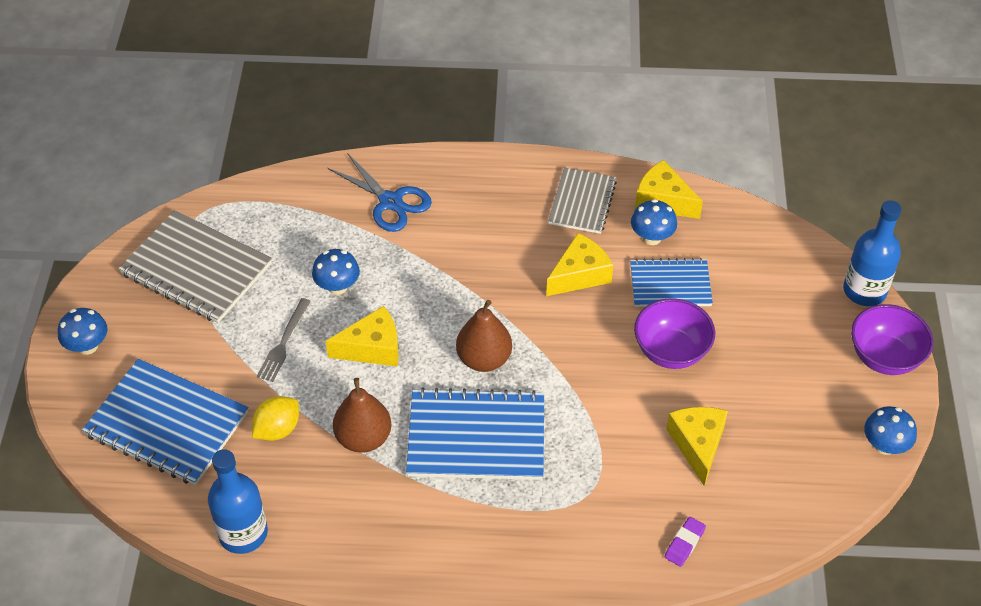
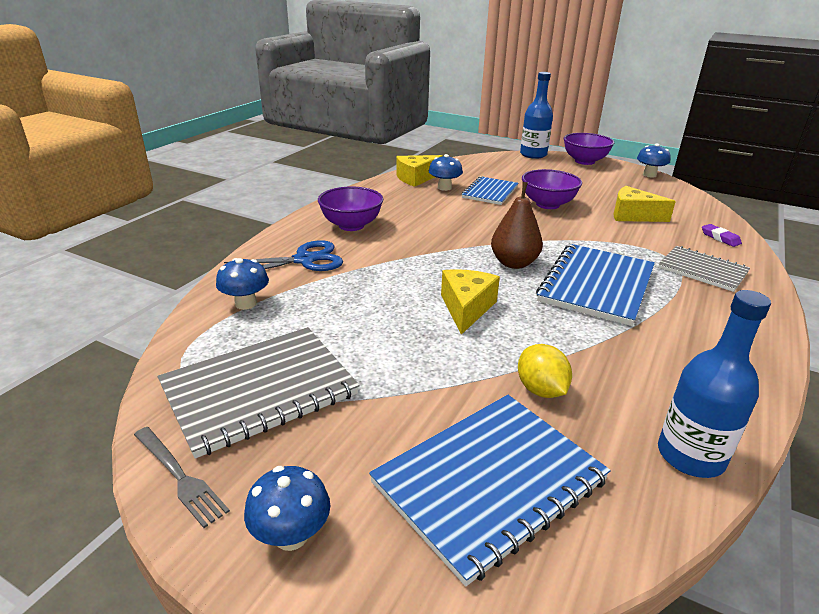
camera: 65 degrees left, 20 degrees down
grey fork [257,298,311,382] -> grey fork moved to [134,427,230,528]
blue mushroom [312,249,360,295] -> blue mushroom moved to [216,258,269,310]
brown pear [333,378,391,453] -> none
yellow cheese [546,233,613,296] -> none
grey notebook [548,167,617,234] -> grey notebook moved to [658,246,750,292]
none -> purple bowl [318,186,383,231]

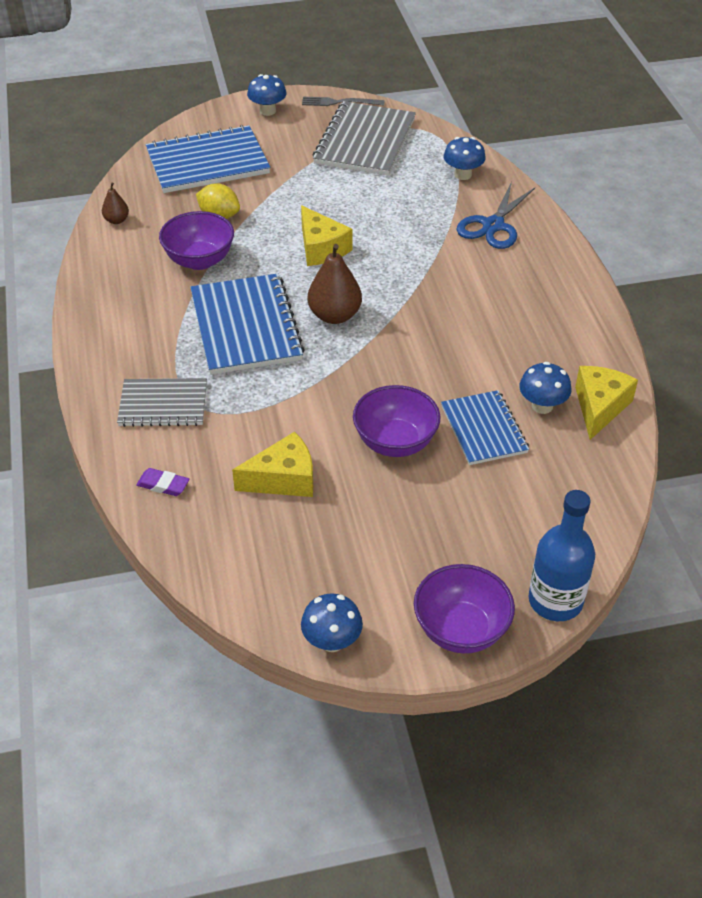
camera: 140 degrees right, 15 degrees up
purple bowl [318,186,383,231] -> purple bowl moved to [159,211,234,270]
blue notebook [369,395,611,586] -> blue notebook turned 60 degrees clockwise [146,125,270,193]
blue bottle [658,290,771,478] -> brown pear [102,183,129,224]

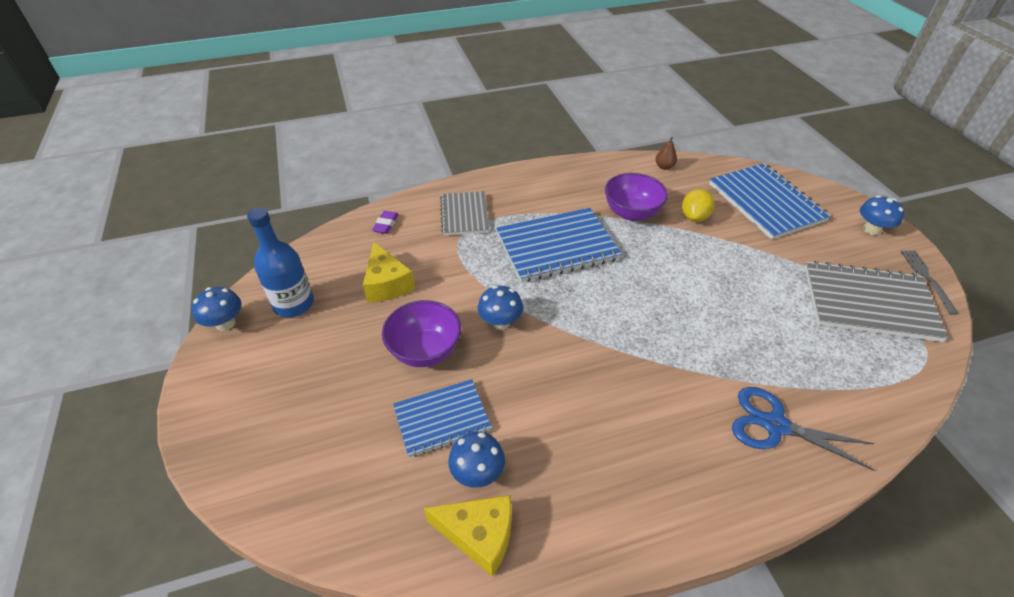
camera: 85 degrees right, 0 degrees up
yellow cheese [301,205,352,266] -> none
brown pear [308,244,362,324] -> none
purple bowl [414,564,515,654] -> none
blue mushroom [444,137,486,180] -> blue mushroom moved to [478,285,523,330]
blue bottle [528,490,595,621] -> blue bottle moved to [247,208,314,317]

